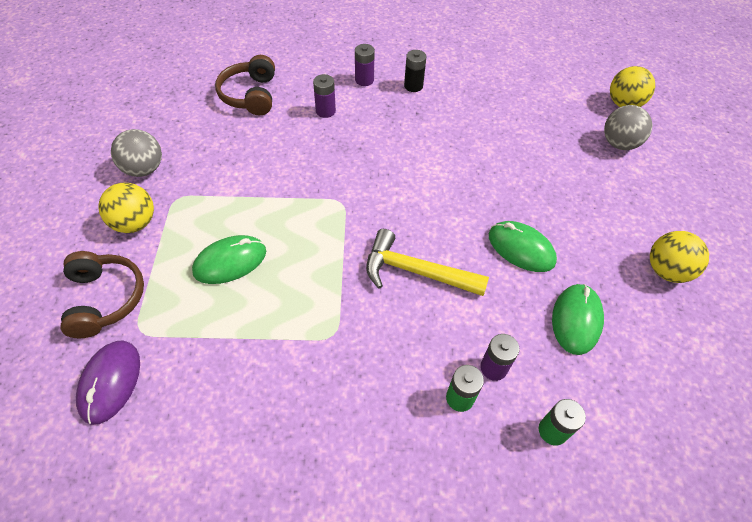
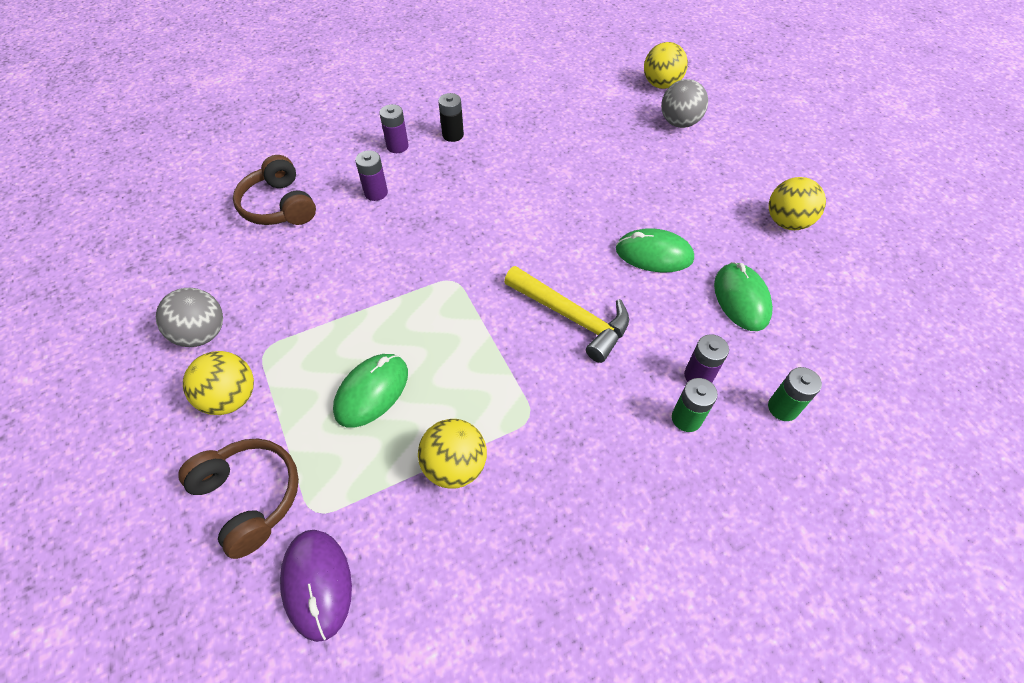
camera: 25 degrees left, 0 degrees up
yellow hammer [366,229,489,296] -> yellow hammer turned 135 degrees counterclockwise [504,266,629,363]
none -> yellow ball [418,419,487,489]

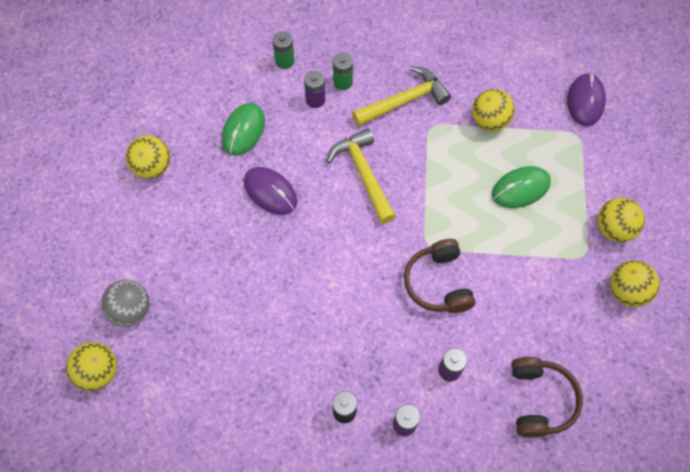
camera: 150 degrees left, 10 degrees up
grey ball [156,288,223,347] -> yellow ball [610,261,660,307]
brown headphones [178,438,299,559] -> brown headphones moved to [404,239,476,313]
green mouse [616,228,694,273] -> purple mouse [244,167,297,215]
none -> yellow hammer [352,66,451,126]

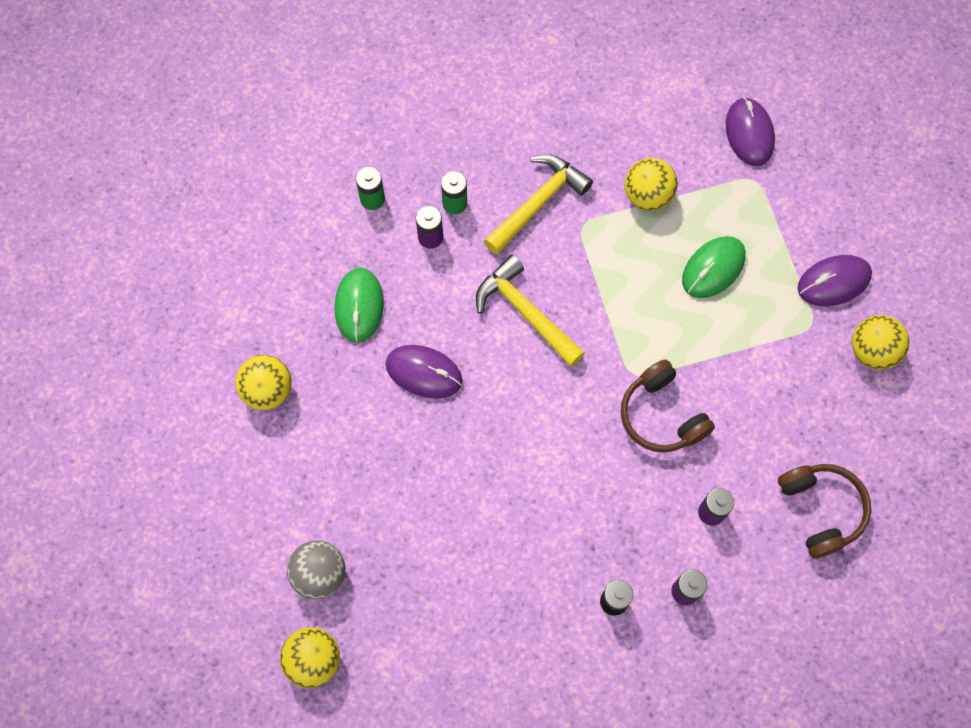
camera: 20 degrees left, 5 degrees up
yellow ball [597,198,645,243] -> purple mouse [797,255,872,306]

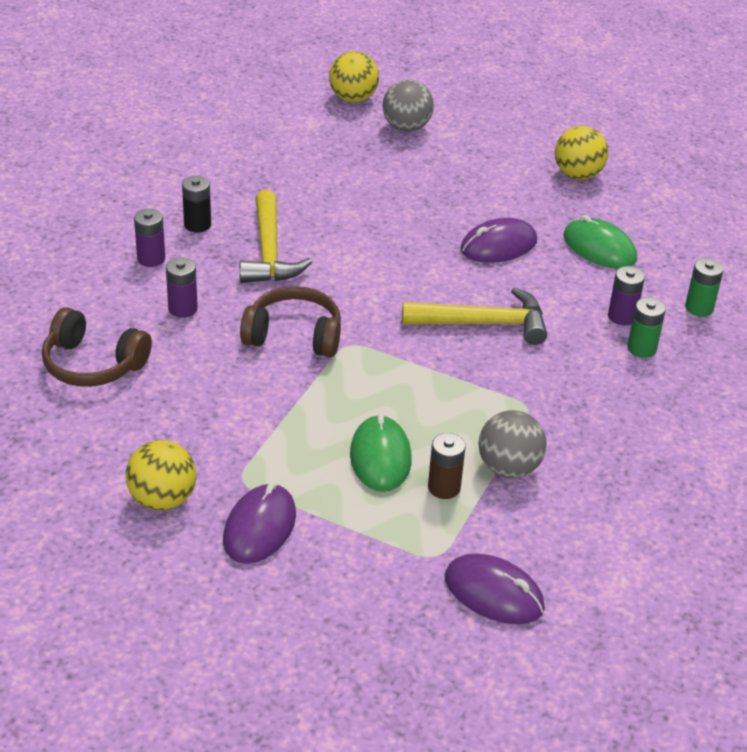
camera: 130 degrees right, 30 degrees down
yellow hammer [484,154,593,255] -> yellow hammer moved to [239,190,312,283]
yellow ball [625,158,678,211] -> grey ball [478,410,547,478]
none -> brown battery [428,433,466,499]

